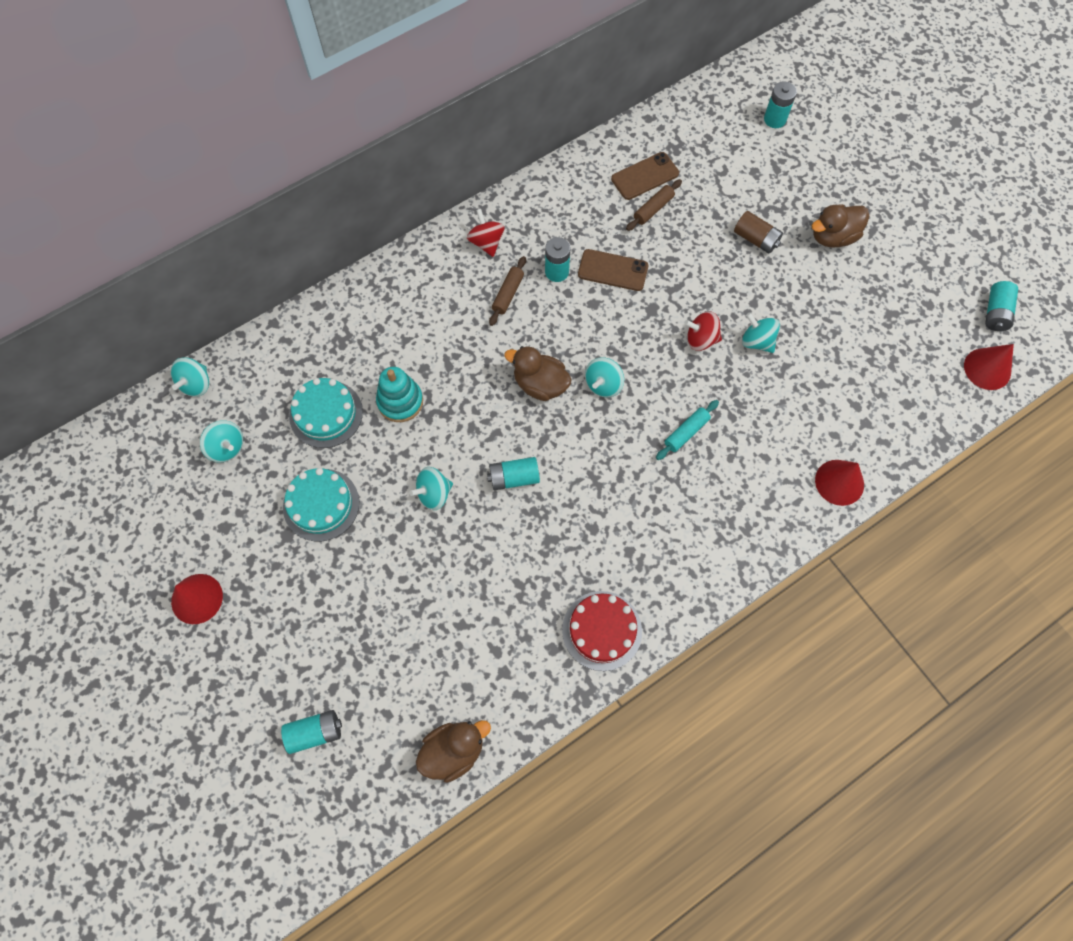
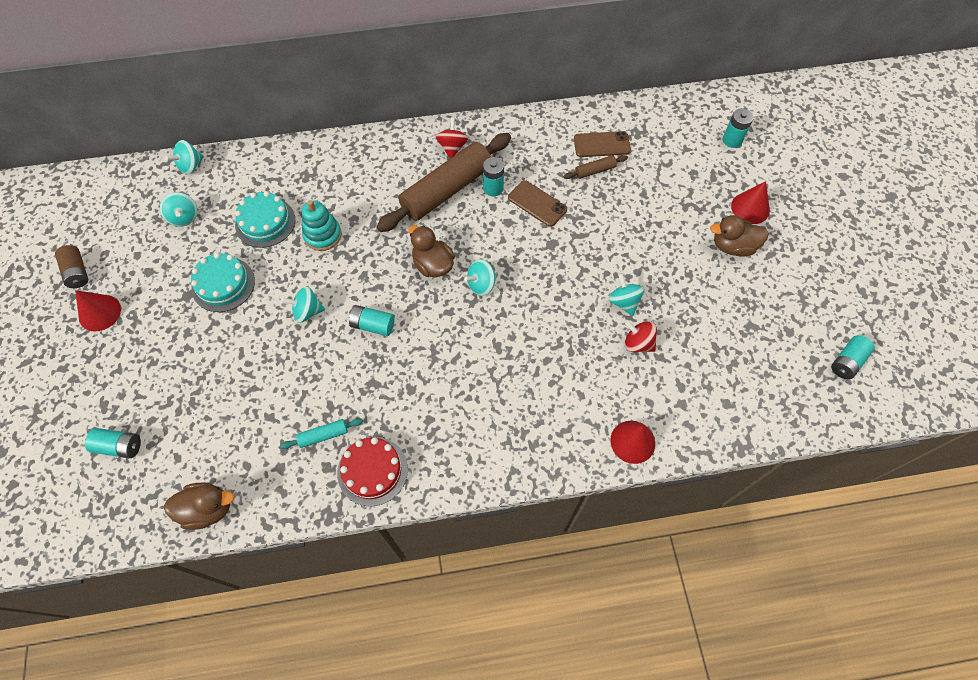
camera: 25 degrees right, 5 degrees down
brown rolling pin [489,256,526,326] -> brown rolling pin [376,133,511,232], size x2.41
turquoise rolling pin [656,400,719,460] -> turquoise rolling pin moved to [280,418,363,449]
red spinning top [684,311,722,351] -> red spinning top moved to [625,321,657,352]
brown battery [734,211,783,253] -> brown battery moved to [55,245,88,288]
red cone [964,344,1014,390] -> red cone moved to [731,181,770,224]

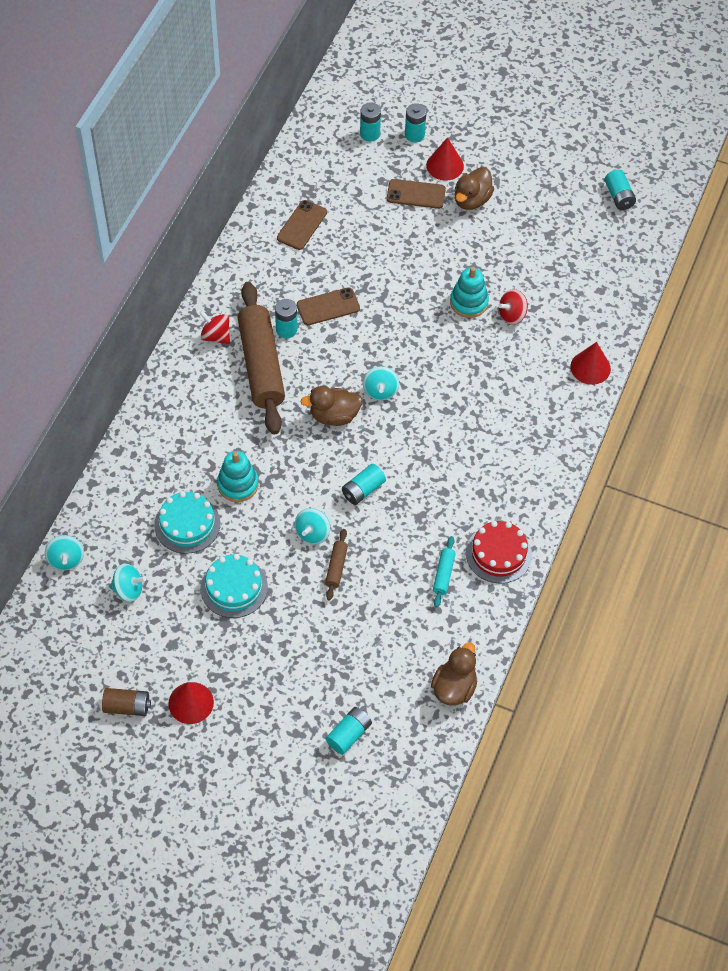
camera: 60 degrees left, 5 degrees down
brown rolling pin [564,155,628,179] -> brown rolling pin moved to [325,529,348,600]
turquoise spinning top [608,273,645,316] -> turquoise stacking toy [450,267,489,318]
none -> brown phone [387,179,446,209]
none -> turquoise battery [405,103,427,142]

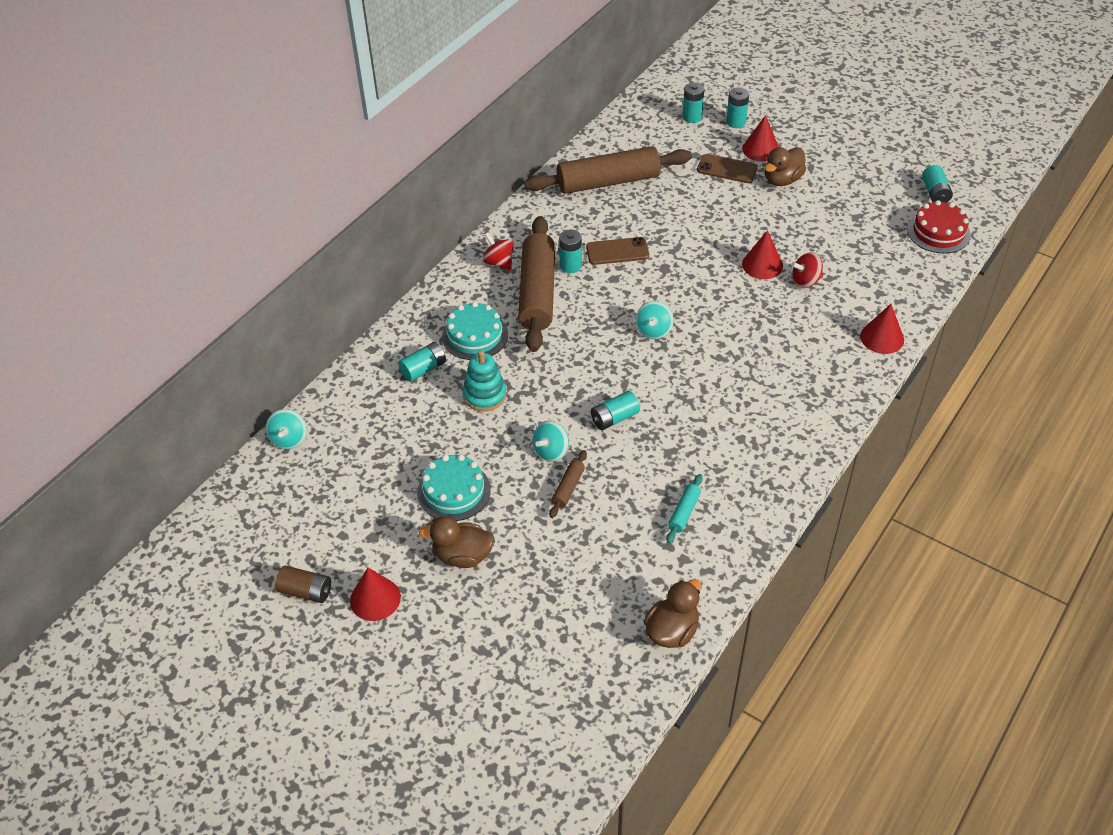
camera: 15 degrees right, 10 degrees down
turquoise spinning top [110,564,146,602] -> none
turquoise cake [154,491,220,554] -> turquoise cake moved to [442,302,508,360]
brown phone [277,200,327,250] -> brown rolling pin [524,146,692,194]
brown duck [300,386,363,426] -> brown duck moved to [419,516,495,568]
turquoise battery [326,707,372,755] -> turquoise battery moved to [398,342,446,382]
turquoise stacking toy [450,267,489,318] -> red cone [742,230,783,279]
red cake [466,521,532,584] -> red cake moved to [907,200,971,254]

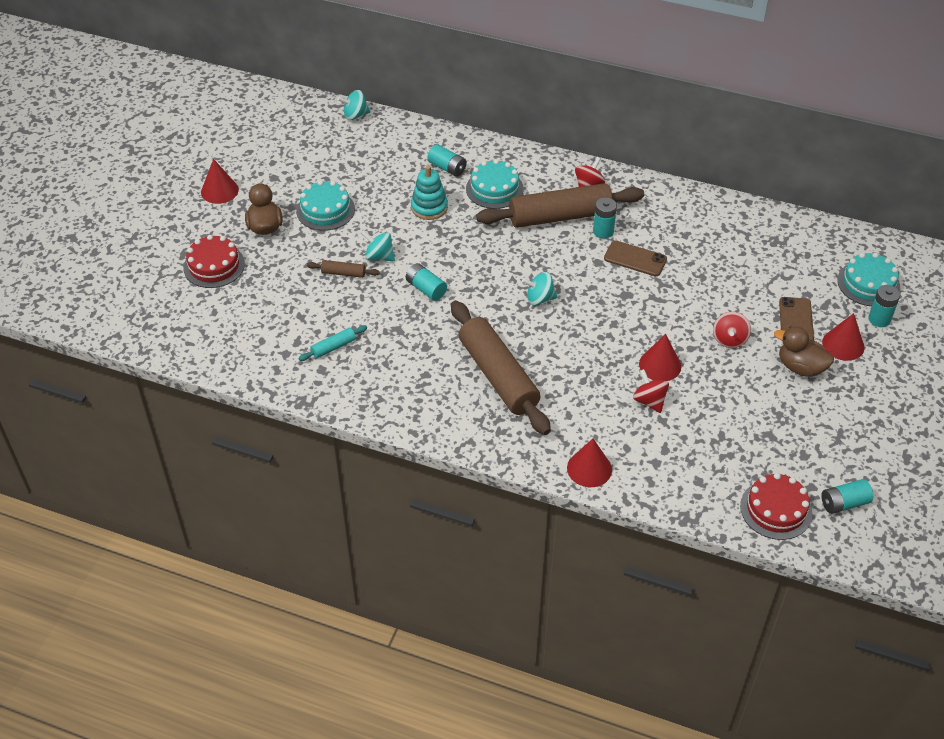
camera: 75 degrees right, 0 degrees up
brown battery [275,566,331,603] -> none
brown rolling pin [524,146,692,194] -> brown rolling pin moved to [451,301,551,435]
brown phone [586,237,649,265] -> brown phone turned 45 degrees counterclockwise [604,240,667,276]
brown duck [644,579,701,648] -> none
turquoise rolling pin [666,474,703,543] -> turquoise rolling pin turned 45 degrees counterclockwise [299,325,367,361]
turquoise battery [682,82,704,123] -> turquoise cake [837,253,900,306]
none -> red cake [183,235,245,288]
none -> red spinning top [713,312,751,348]

